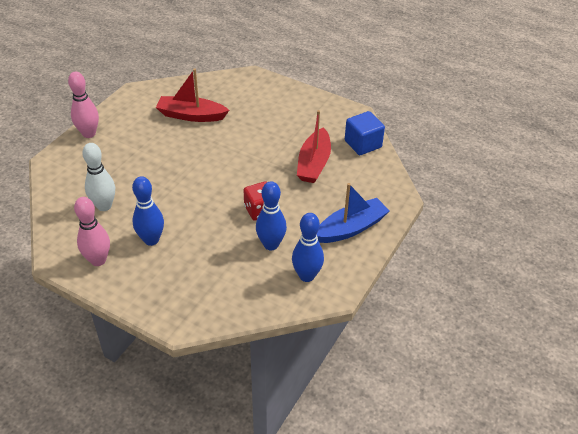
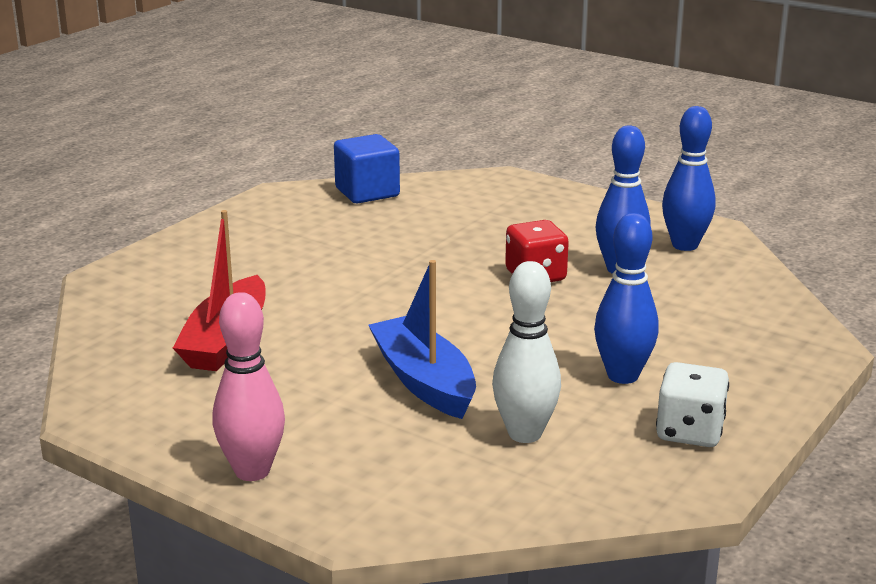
camera: 85 degrees left, 20 degrees down
pink bowling pin [74,197,110,266] -> white dice [656,362,729,447]
red boat [297,110,331,183] -> none
blue boat [317,183,390,243] -> blue boat moved to [368,260,476,419]

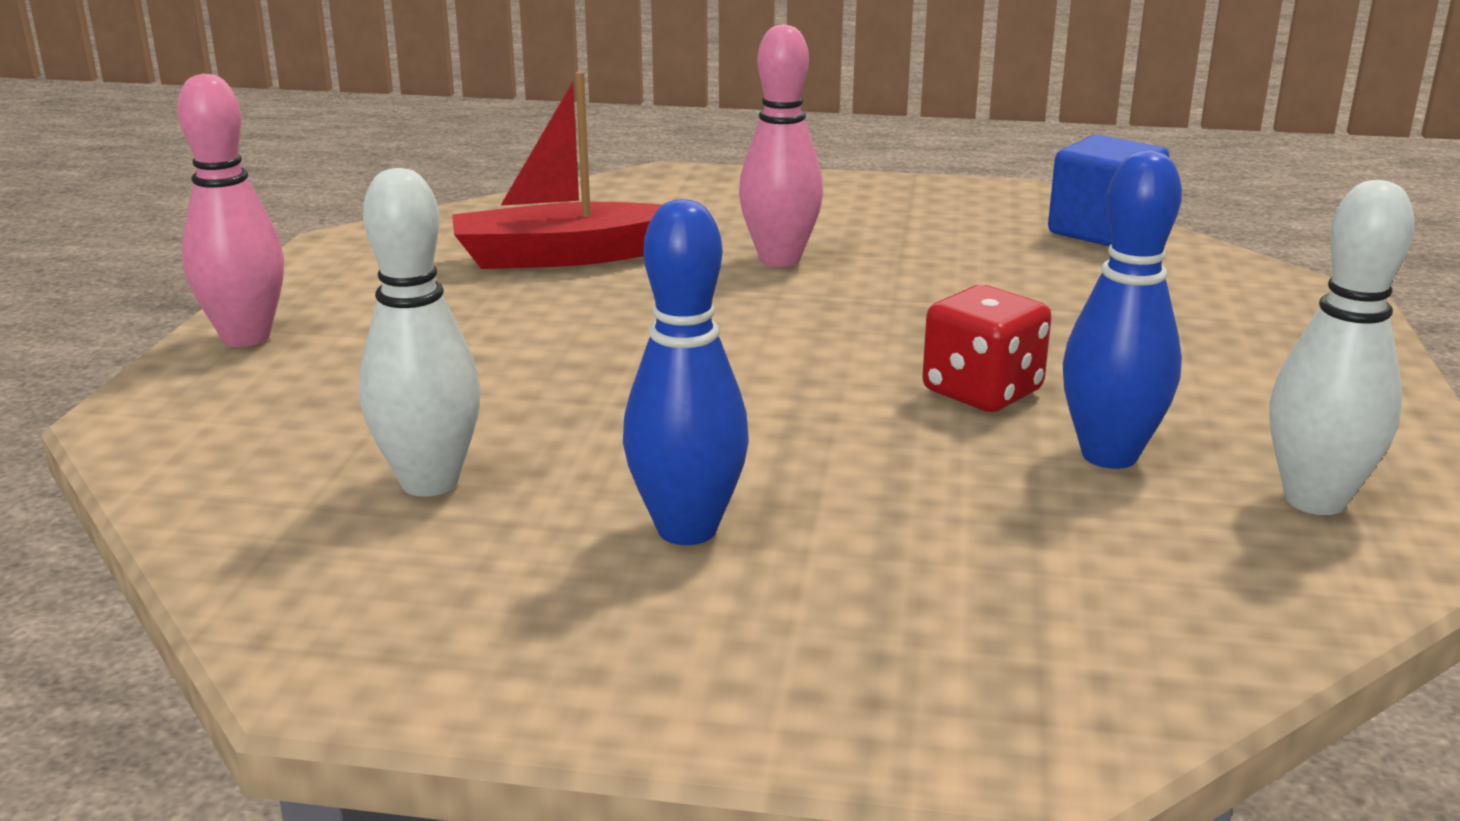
camera: 65 degrees right, 0 degrees up
blue boat [368,260,476,419] -> none
white dice [656,362,729,447] -> none
blue bowling pin [662,106,715,251] -> white bowling pin [1269,180,1415,515]
none -> pink bowling pin [739,24,823,267]

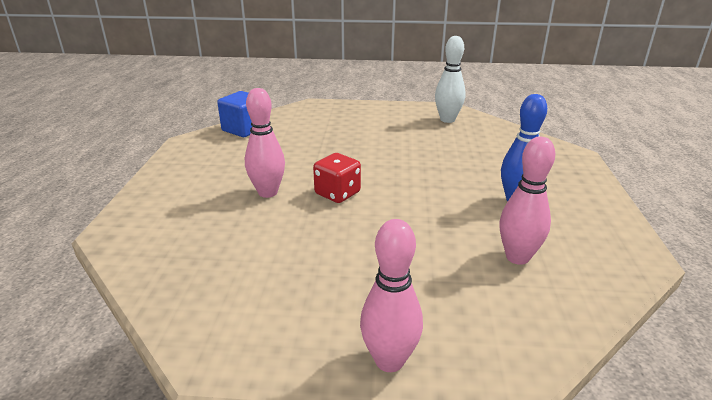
camera: 95 degrees left, 5 degrees up
white bowling pin [359,168,481,496] -> pink bowling pin [499,137,555,265]
red boat [452,71,662,269] -> none
red dice [922,285,1052,412] -> red dice moved to [313,153,361,203]
blue bowling pin [1063,150,1182,469] -> none

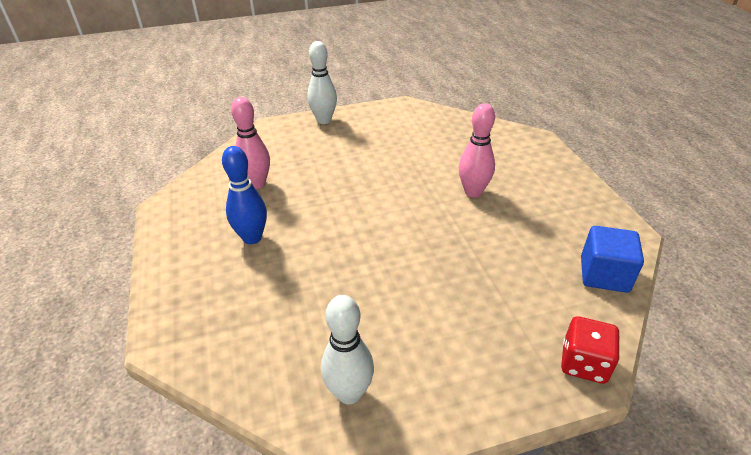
camera: 160 degrees right, 10 degrees up
red dice [313,153,361,203] -> red dice moved to [561,316,620,384]
pink bowling pin [360,219,423,372] -> white bowling pin [307,41,337,124]

